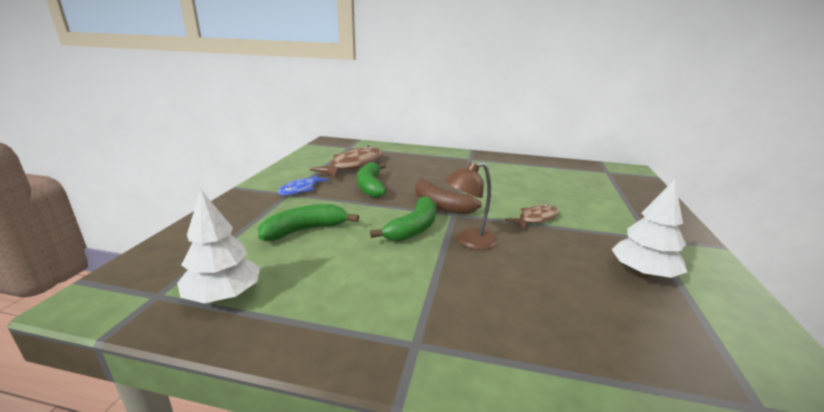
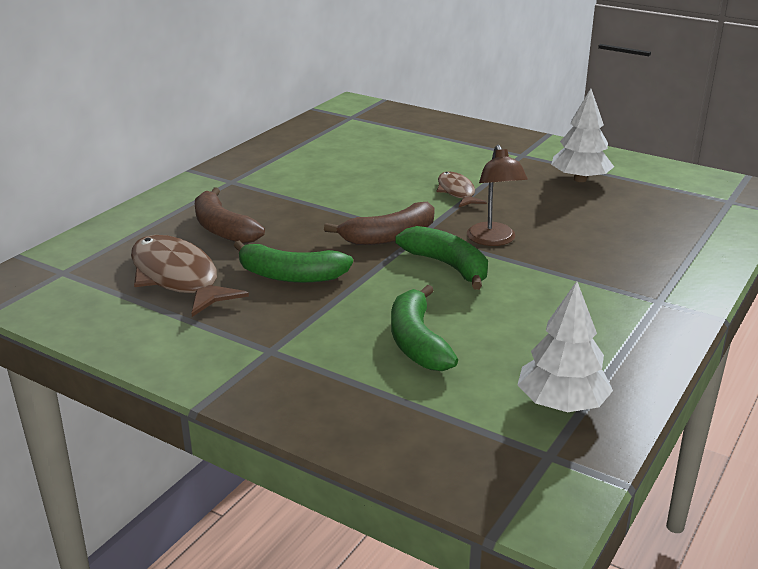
camera: 70 degrees left, 5 degrees up
blue fish [278,175,329,196] -> none
none -> brown banana [195,188,265,244]

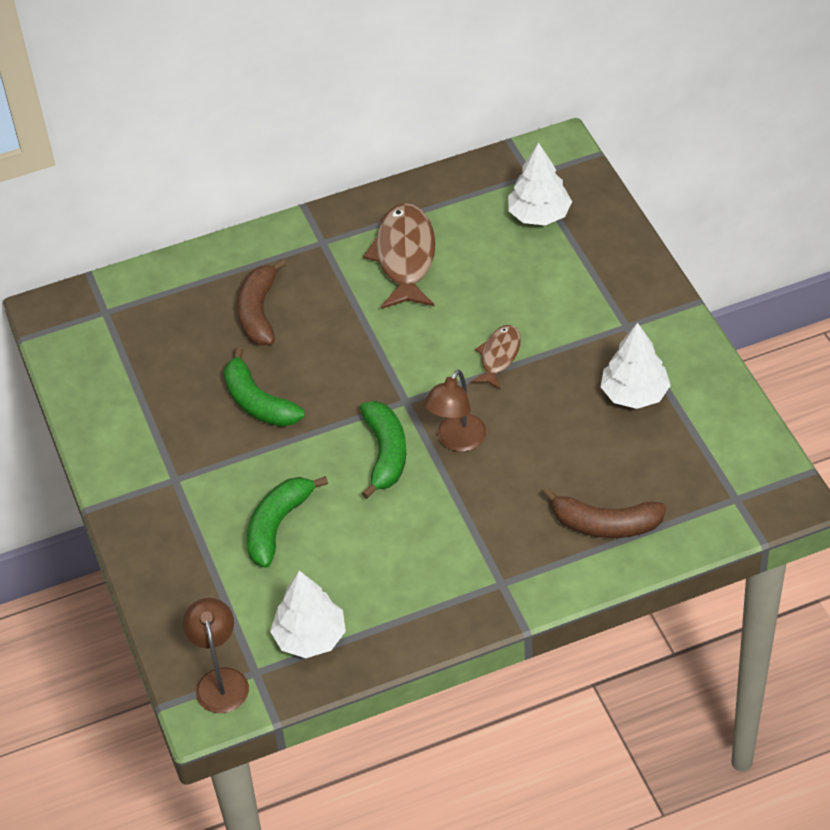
camera: 40 degrees right, 20 degrees up
brown fish [131,235,249,317] -> brown fish moved to [363,203,435,309]
brown banana [324,202,435,245] -> brown banana moved to [543,488,666,538]
none -> brown lamp [183,598,249,713]
none -> white tree [508,142,572,225]

